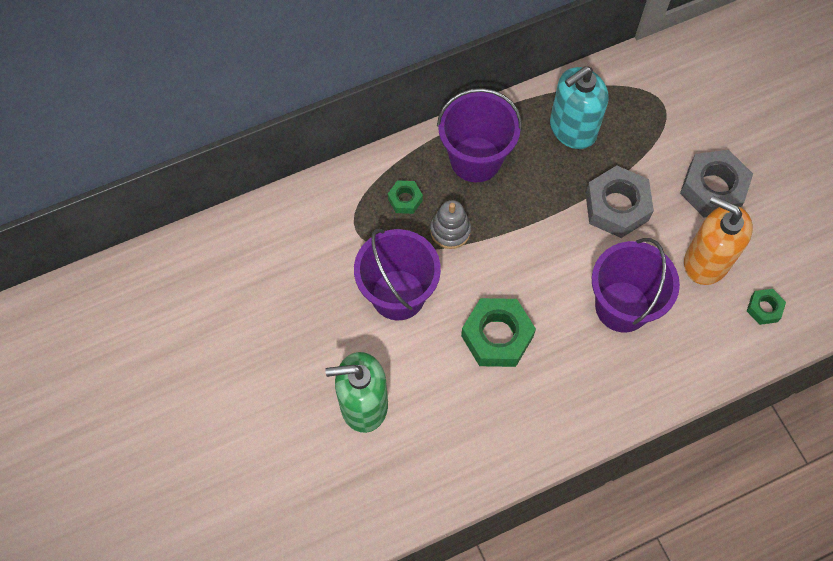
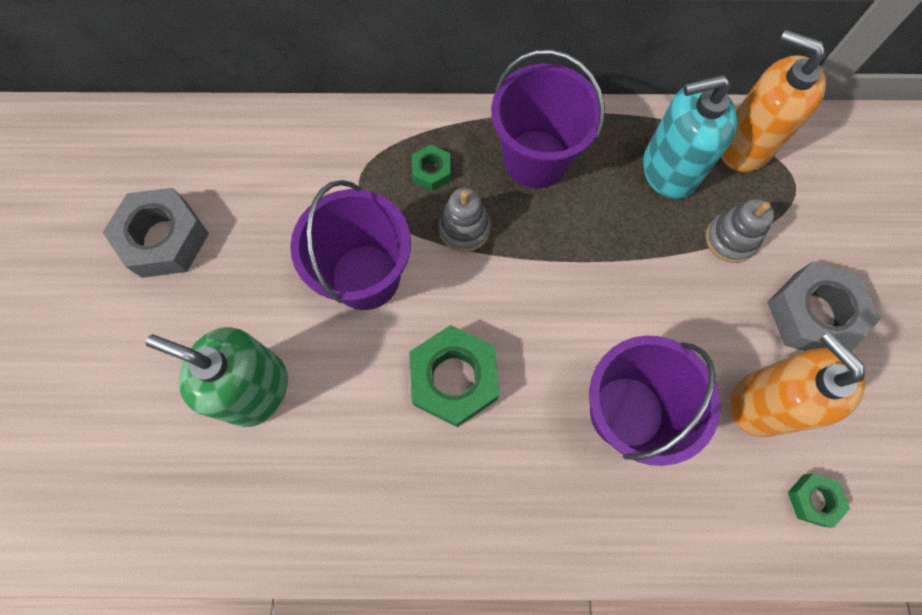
camera: 25 degrees right, 5 degrees up
grey nut [585,166,654,238] -> grey nut moved to [103,188,209,278]
none -> grey stacking toy [705,199,775,263]
none -> orange soap dispenser [721,30,826,172]

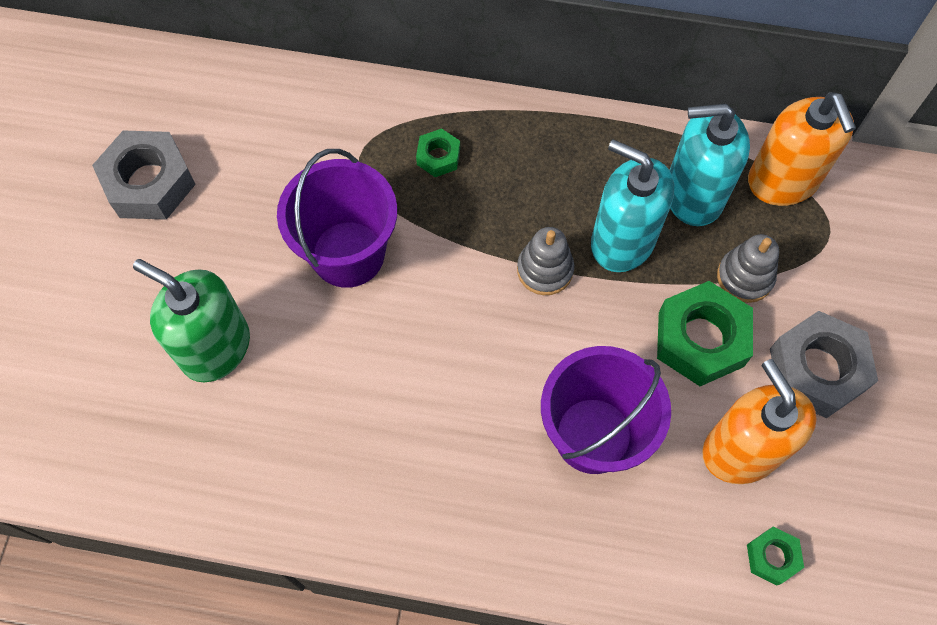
camera: 10 degrees right, 5 degrees down
green nut [409,325,499,427] -> green nut moved to [657,281,753,386]
grey stacking toy [438,188,491,252] -> grey stacking toy moved to [517,227,574,295]
purple bucket [491,49,605,188] -> none
orange soap dispenser [721,30,826,172] -> orange soap dispenser turned 150 degrees counterclockwise [748,92,856,206]
none -> turquoise soap dispenser [591,140,674,272]

